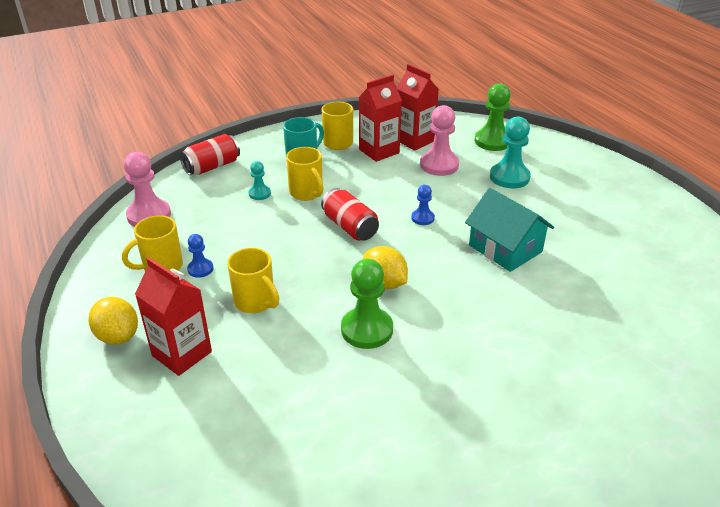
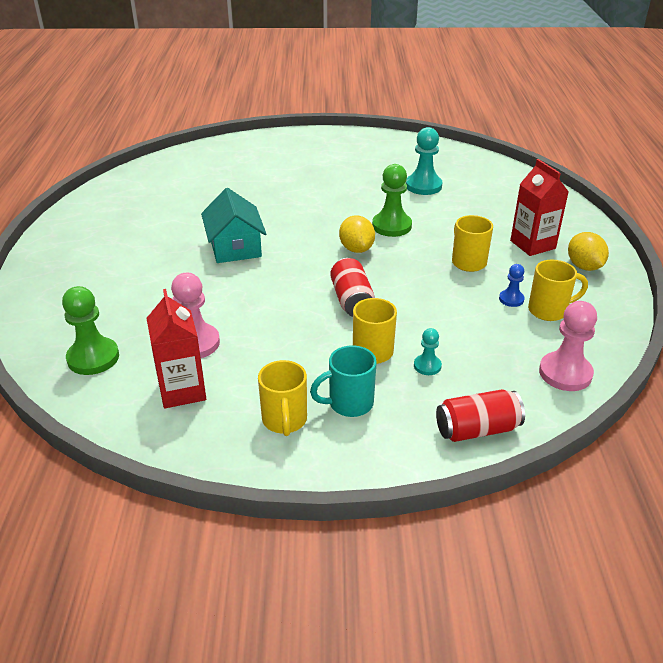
camera: 155 degrees left, 0 degrees up
red carton [359,75,402,162] -> none
blue pawn [411,185,435,225] -> none
turquoise pawn [490,116,531,188] -> turquoise pawn moved to [406,127,443,195]

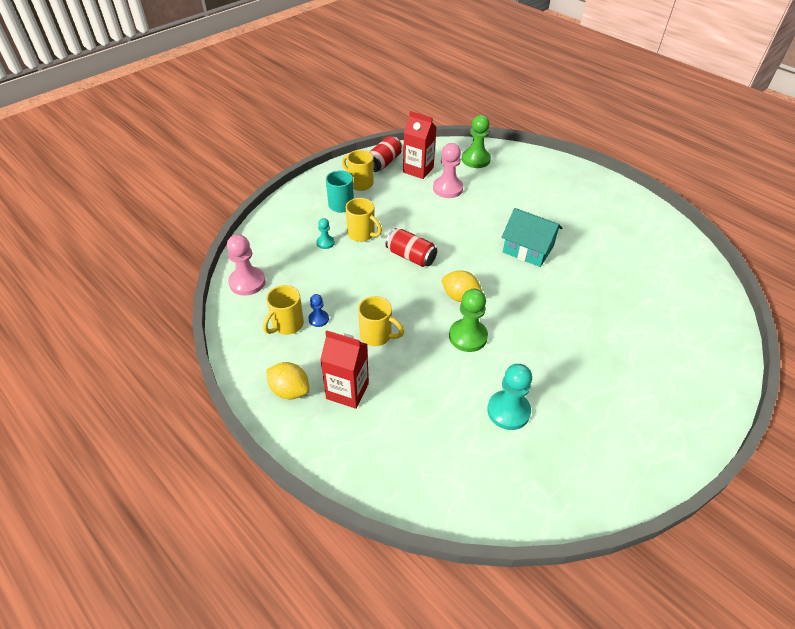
camera: 135 degrees right, 10 degrees up
red can [436,389,525,442] -> red can moved to [370,136,402,172]

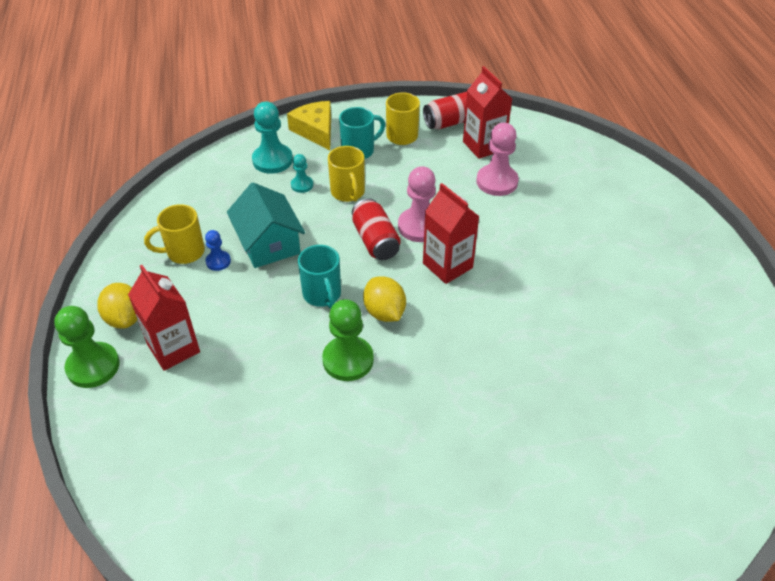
camera: 35 degrees right, 0 degrees up
pink pawn [227,234,266,296] -> pink pawn moved to [398,166,436,242]
yellow mug [358,296,404,346] -> none
green pawn [462,115,491,168] -> green pawn moved to [54,306,120,388]
turquoise pawn [487,364,532,430] -> turquoise pawn moved to [252,102,293,174]
turquoise house [502,208,562,267] -> turquoise house moved to [227,182,305,268]
none -> yellow cheese [287,101,331,150]
none -> turquoise mug [298,245,341,308]
none -> red carton [423,183,480,284]

